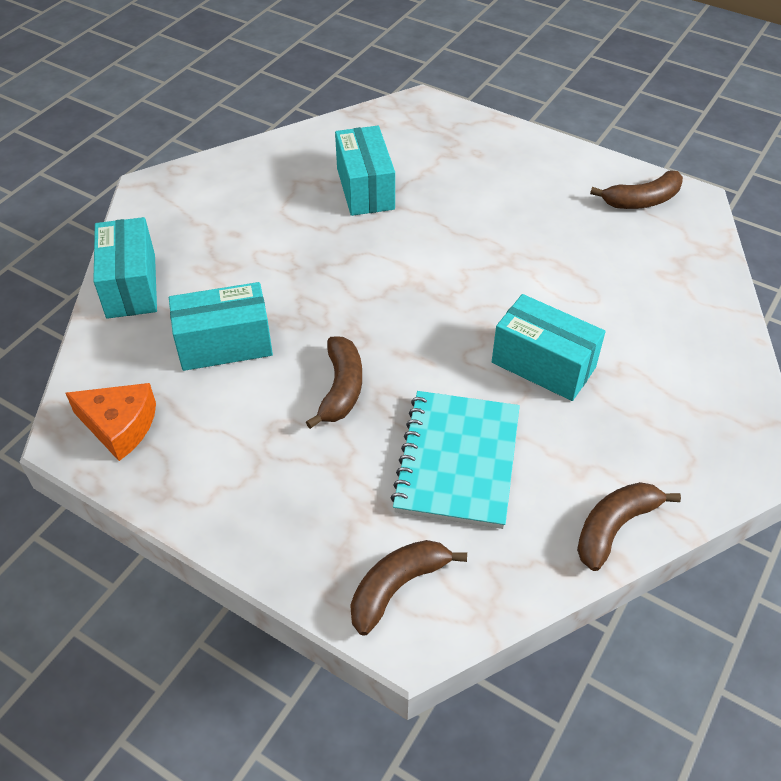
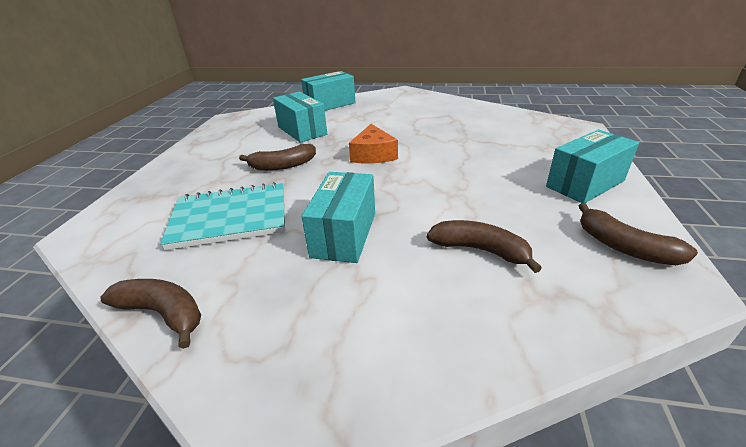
camera: 70 degrees right, 15 degrees down
orange cheese [66,383,156,461] -> orange cheese moved to [349,124,398,164]
turquoise box [335,126,395,216] -> turquoise box moved to [546,130,639,203]
brown banana [350,540,467,636] -> brown banana moved to [427,220,542,273]

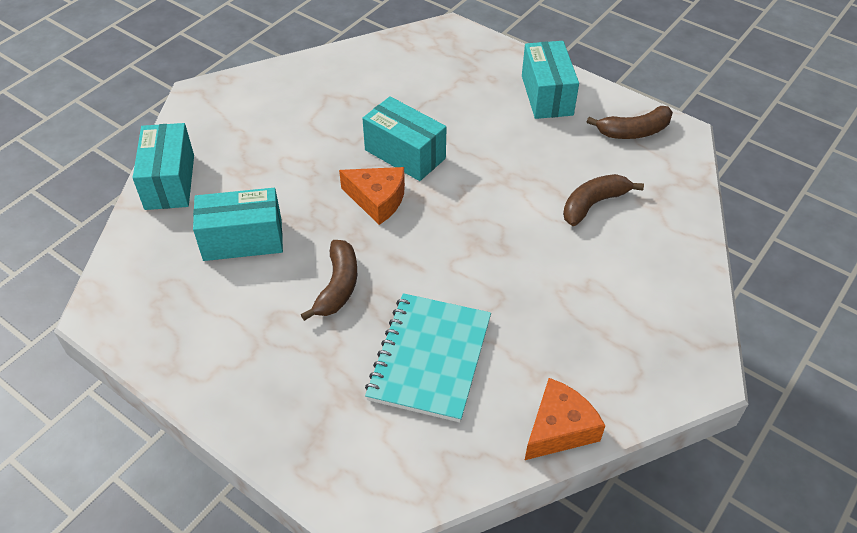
camera: 65 degrees left, 15 degrees up
brown banana [100,279,201,349] -> orange cheese [525,378,605,460]
turquoise box [301,172,375,263] -> turquoise box moved to [362,96,446,181]

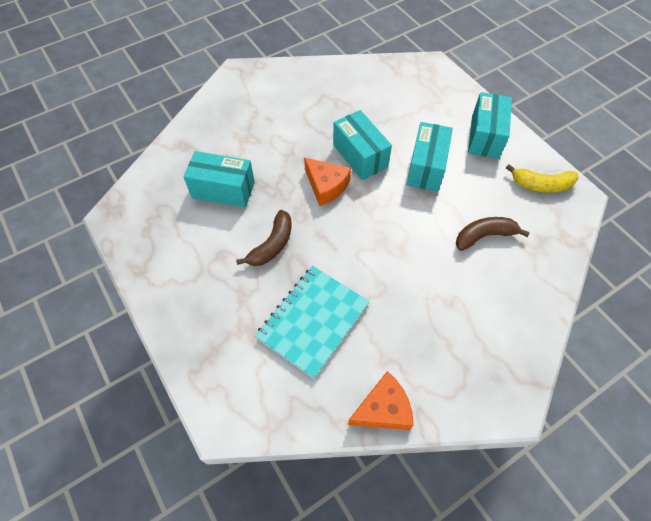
camera: 20 degrees right, 10 degrees up
turquoise box [133,123,194,210] -> turquoise box moved to [406,122,453,192]
brown banana [587,106,673,139] -> yellow banana [506,164,579,192]

